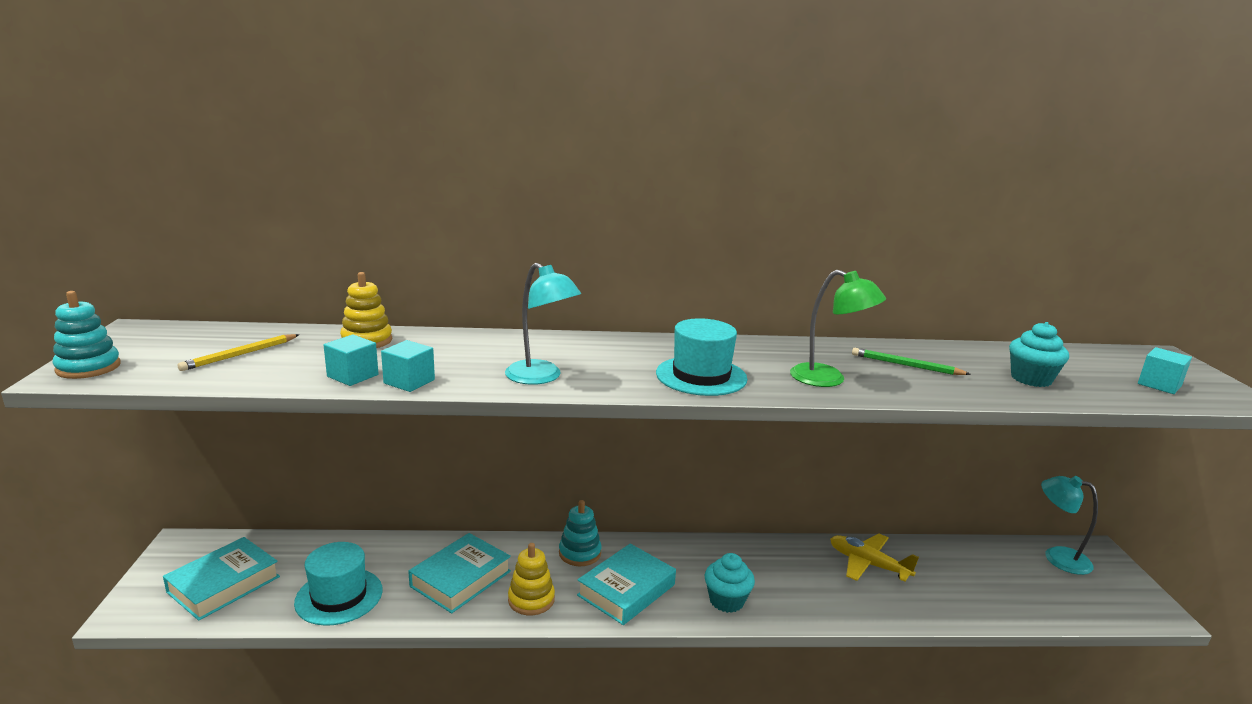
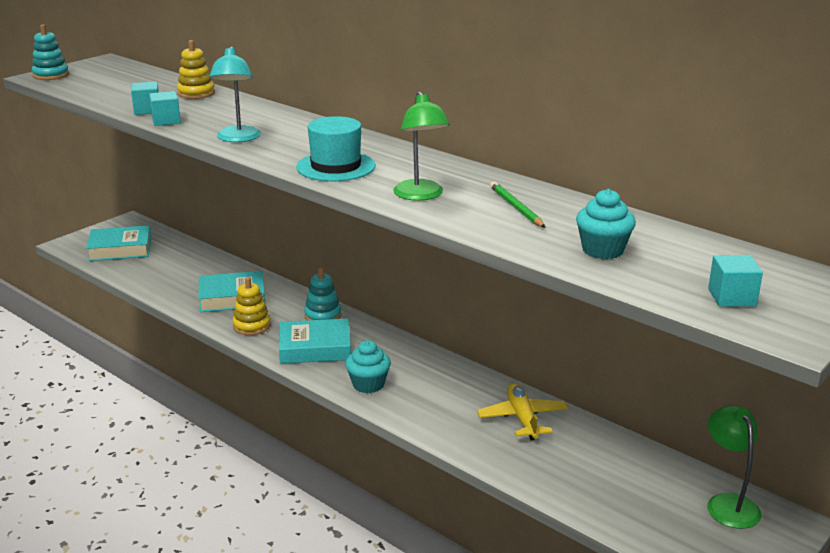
camera: 45 degrees right, 5 degrees up
yellow pencil [178,334,300,371] -> none
turquoise hat [294,542,383,626] -> none
turquoise lamp [1041,476,1098,575] -> green lamp [707,405,762,529]

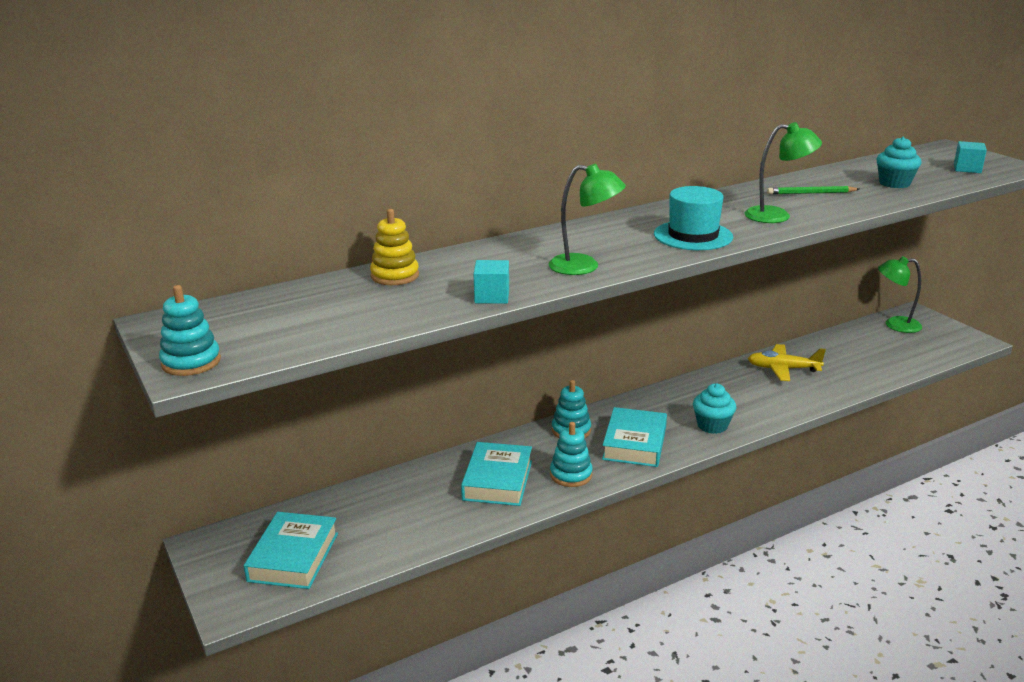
camera: 70 degrees left, 0 degrees up
turquoise cube [131,82,159,115] -> none
turquoise lamp [209,46,261,142] -> green lamp [548,164,626,275]
yellow stacking toy [232,277,271,335] -> turquoise stacking toy [550,422,593,487]

